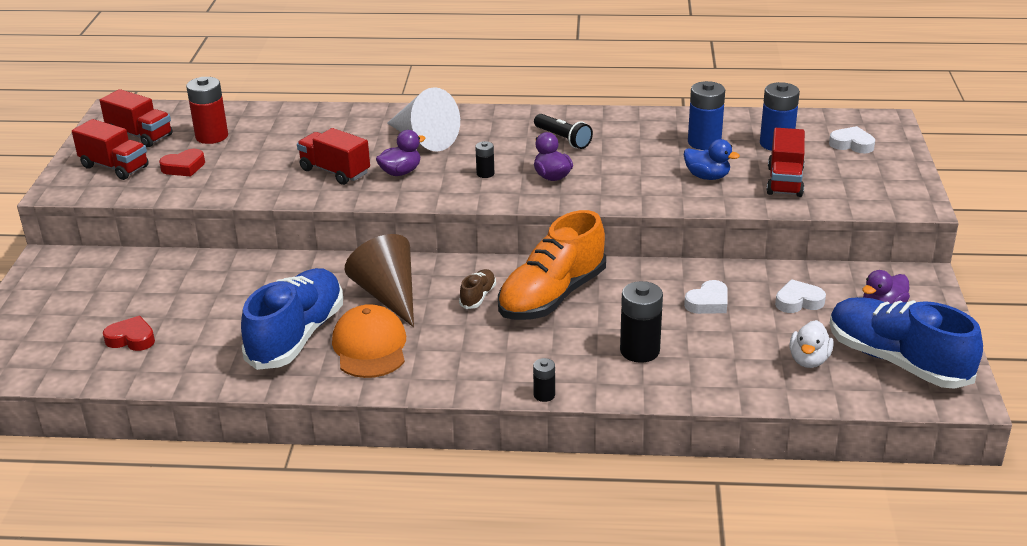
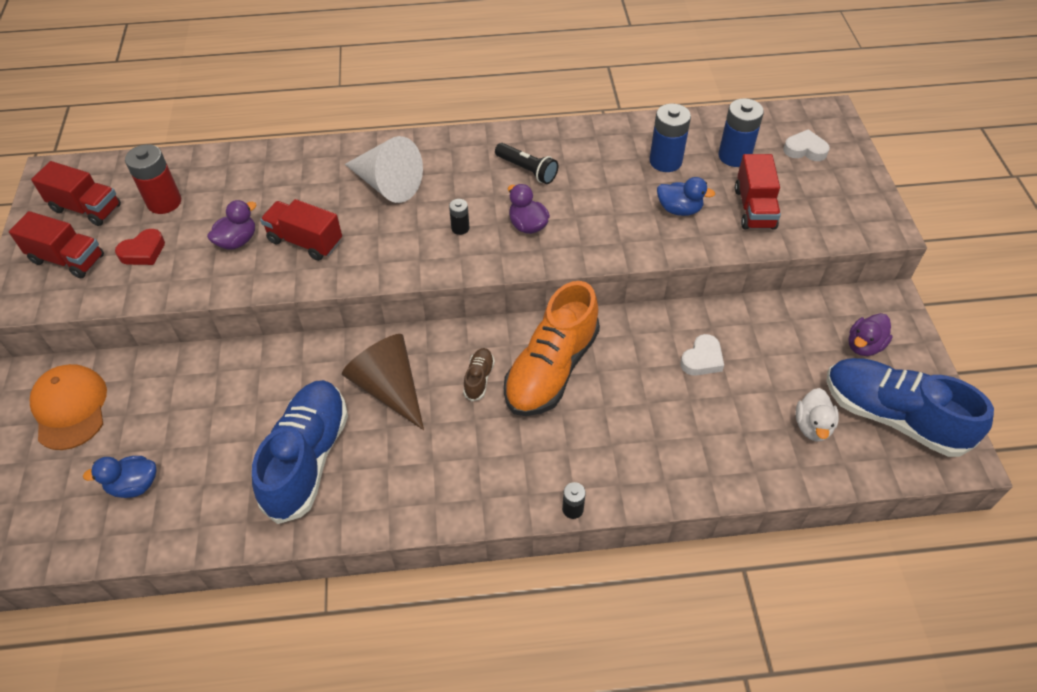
camera: 10 degrees left, 20 degrees up
red heart [103,316,155,351] -> blue duck [83,456,157,498]
orange cap [332,304,406,378] -> orange cap moved to [30,364,107,450]
purple duck [376,130,425,176] -> purple duck moved to [207,200,256,250]
black battery [620,281,663,363] -> none
white heart [775,279,826,313] -> none

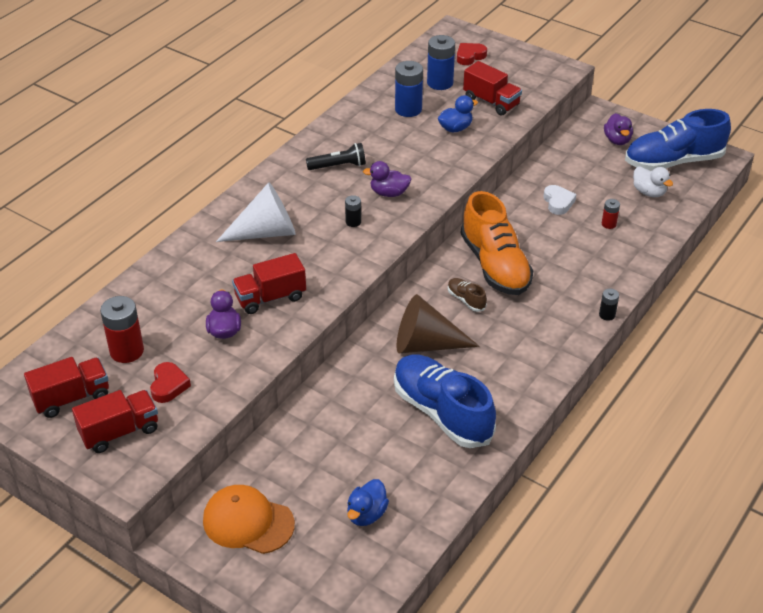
camera: 50 degrees left, 10 degrees down
white heart [783,129,830,161] -> red heart [457,43,487,65]
none -> red battery [602,199,620,229]

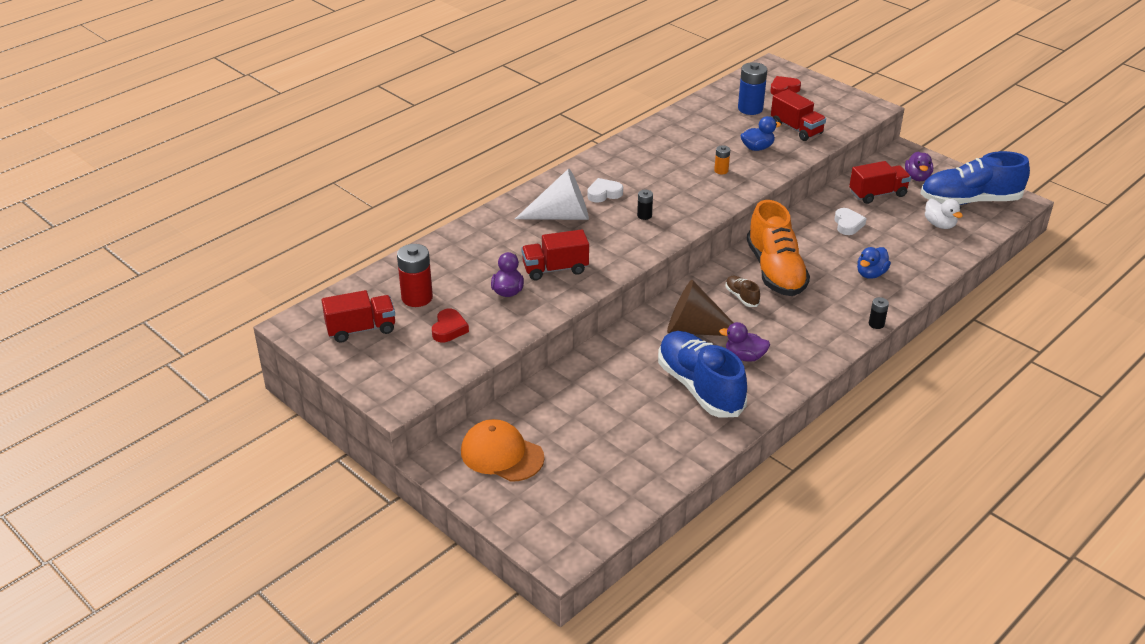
camera: 10 degrees right, 5 degrees down
red truck [72,390,158,453] -> red truck moved to [849,161,911,204]
black flashlight [306,143,366,170] -> none
blue duck [347,479,389,526] -> blue duck moved to [857,247,891,279]
purple duck [363,161,411,197] -> purple duck moved to [719,322,770,362]
blue battery [395,61,423,117] -> none
red battery [602,199,620,229] -> none
none -> white heart [587,178,623,203]
none -> orange battery [714,146,730,175]

